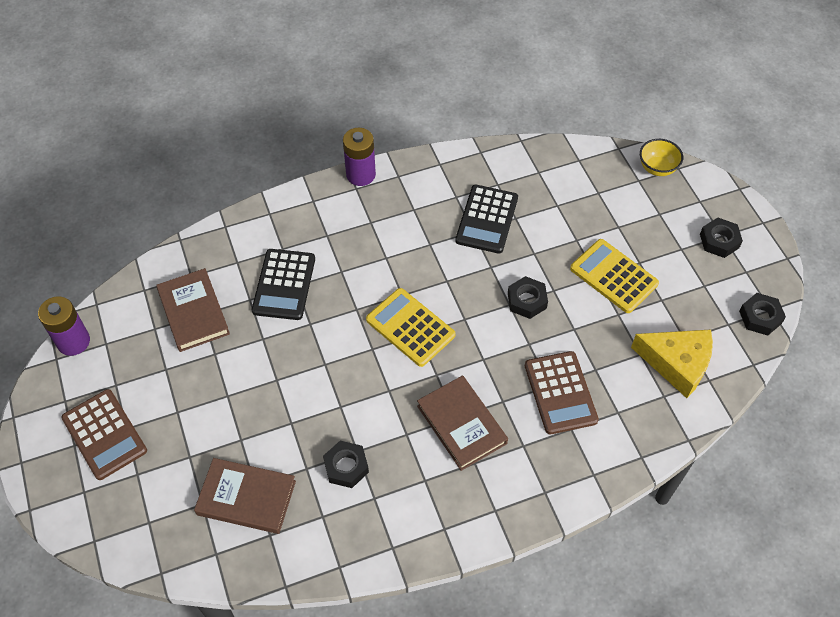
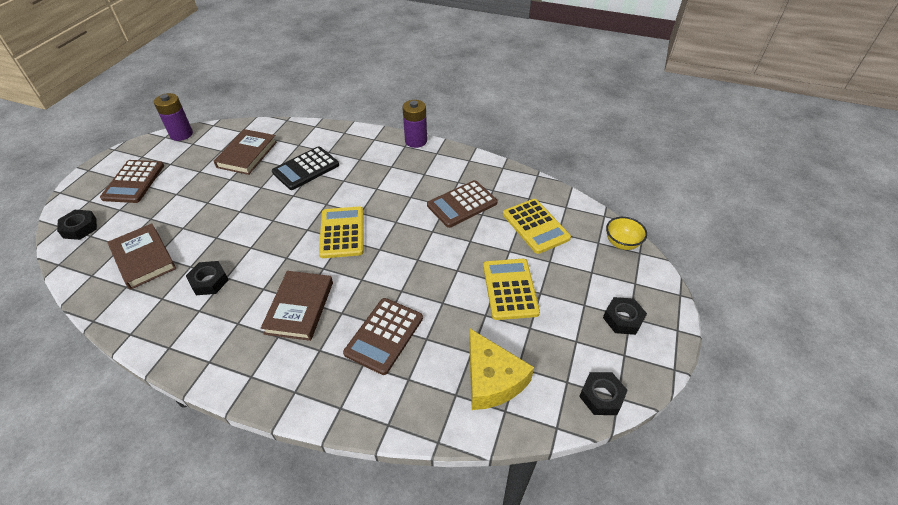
camera: 40 degrees right, 10 degrees down
black calculator [455,185,518,254] -> brown calculator [427,180,498,228]
black nut [508,276,548,319] -> black nut moved to [57,210,97,240]
none -> yellow calculator [503,199,571,254]

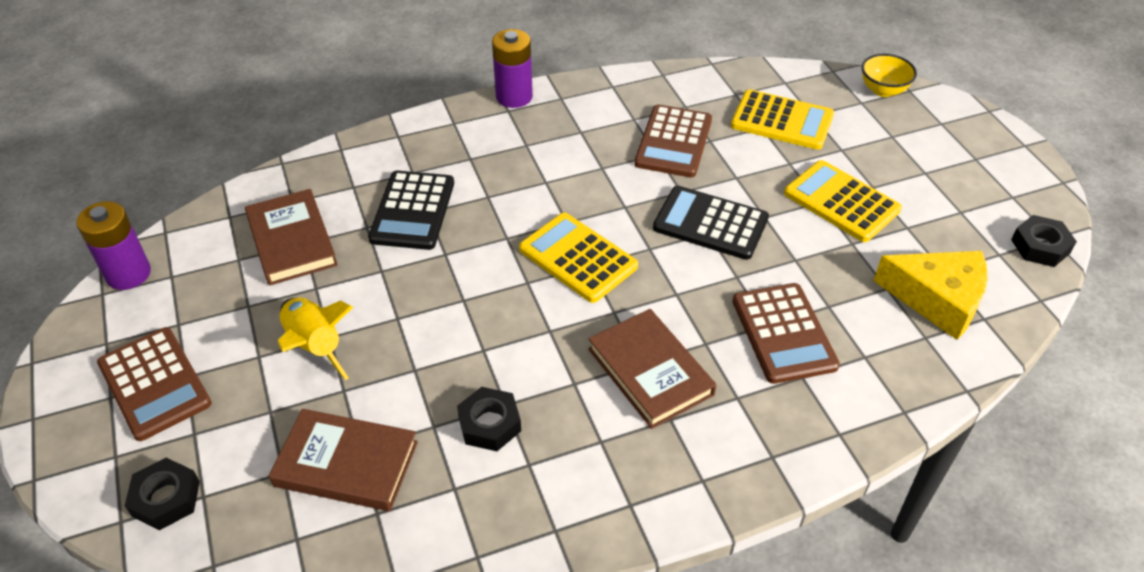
camera: 40 degrees left, 0 degrees up
black nut [603,297,647,335] -> none
none -> yellow rocket [278,297,353,380]
none -> black calculator [653,186,769,260]

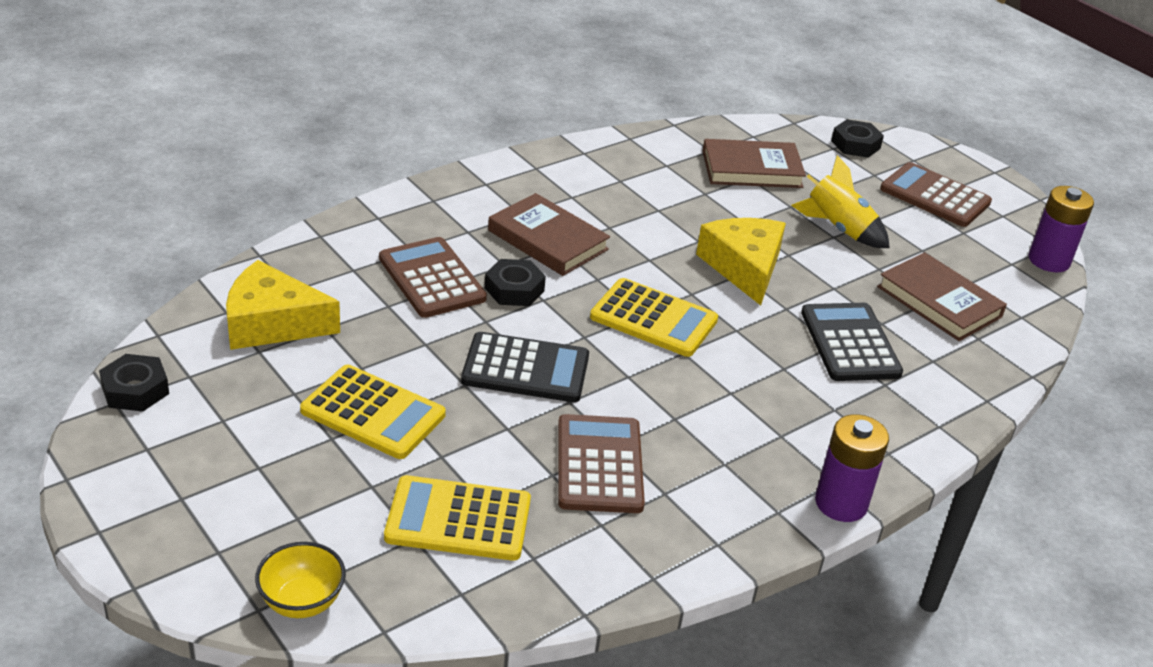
camera: 160 degrees right, 10 degrees down
black nut [457,387,521,451] -> black nut moved to [485,259,546,306]
none -> yellow cheese [696,218,786,306]

